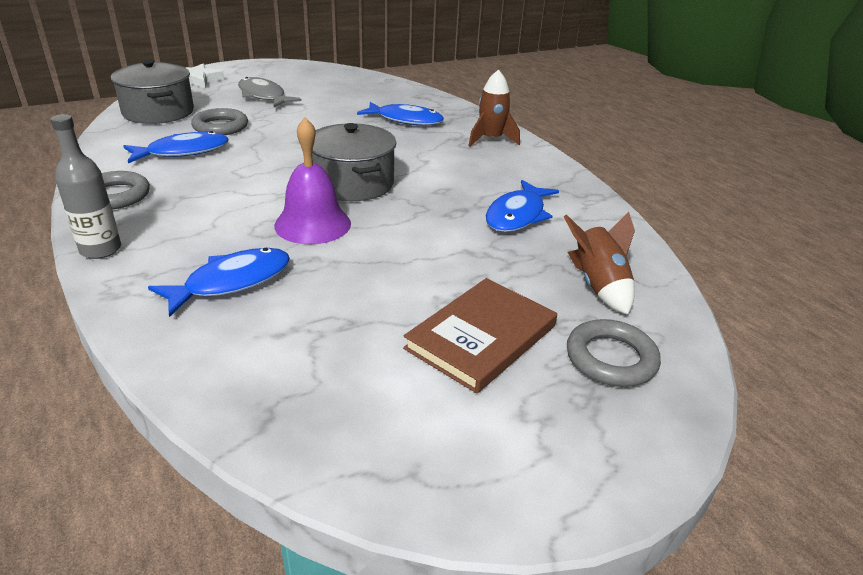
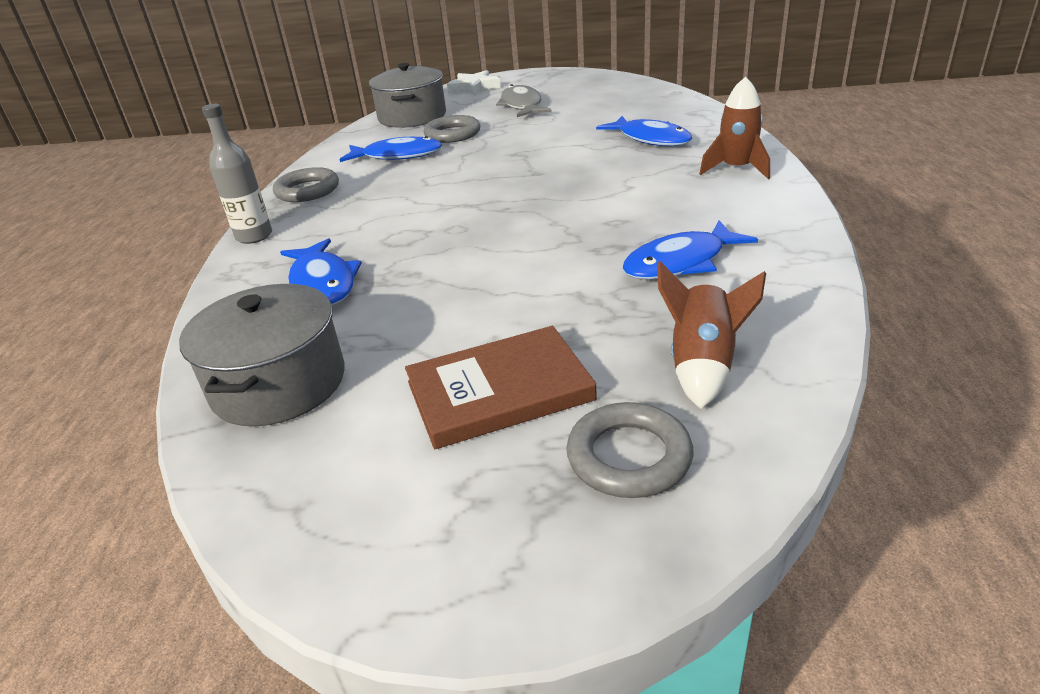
camera: 35 degrees right, 0 degrees up
blue fish [148,248,290,317] -> blue fish turned 75 degrees clockwise [280,238,362,305]
purple bell [274,117,351,244] -> none
grey pot [312,123,397,201] -> grey pot moved to [179,284,345,427]

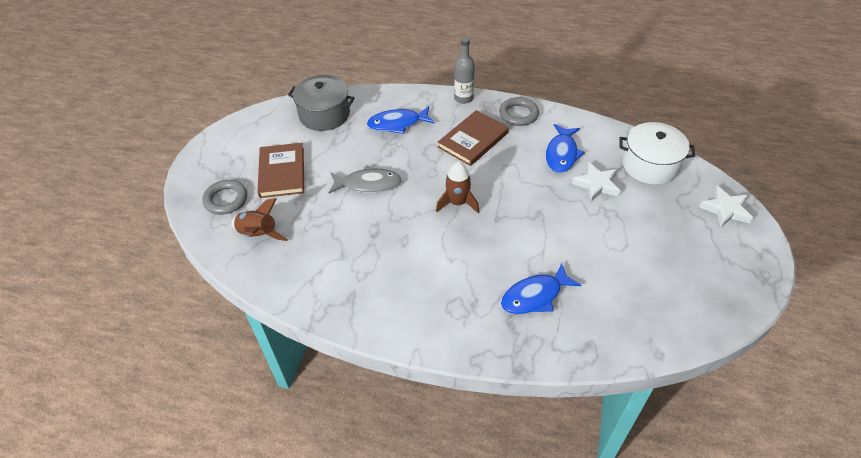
camera: 100 degrees right, 15 degrees up
grey pot [369,63,446,128] -> white pot [619,122,695,185]
grey ring [424,115,480,143] -> white star [571,162,621,202]
grey fish [496,84,552,117] -> grey fish moved to [328,165,402,194]
blue fish [623,221,758,279] -> none
brown rocket [699,77,770,179] -> brown rocket moved to [436,162,479,214]
none -> brown book [438,110,509,166]

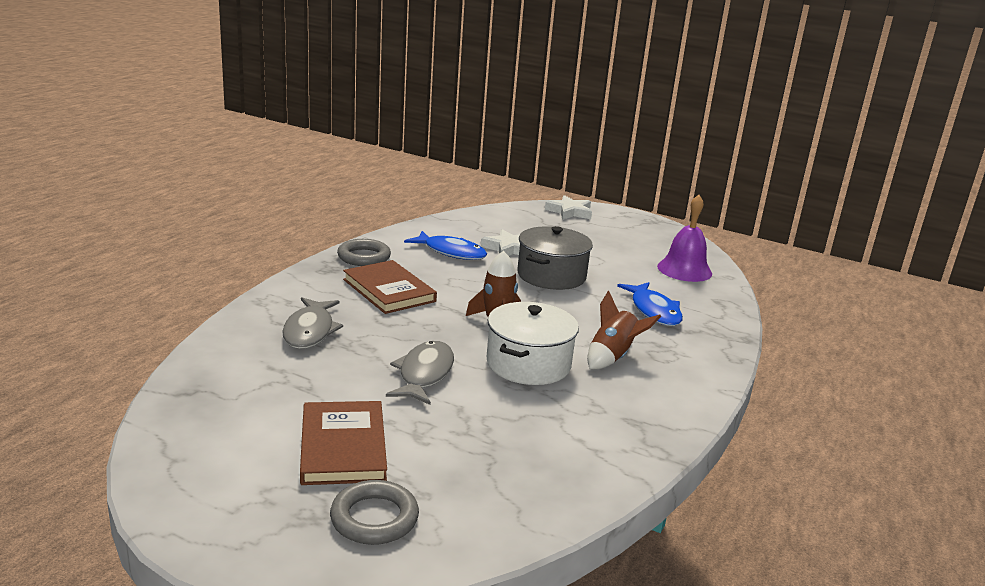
camera: 80 degrees left, 25 degrees down
brown rocket [231,198,288,241] -> brown rocket moved to [587,291,661,369]
brown book [257,143,304,198] -> brown book turned 75 degrees clockwise [300,401,387,485]
grey pot [288,75,355,131] -> grey pot moved to [517,226,593,290]
blue fish [367,106,435,134] -> grey fish [282,297,343,349]
grey bottle [454,37,475,104] -> none
white pot [619,122,695,185] -> white pot moved to [487,302,579,385]
none -> purple bell [657,195,712,282]

